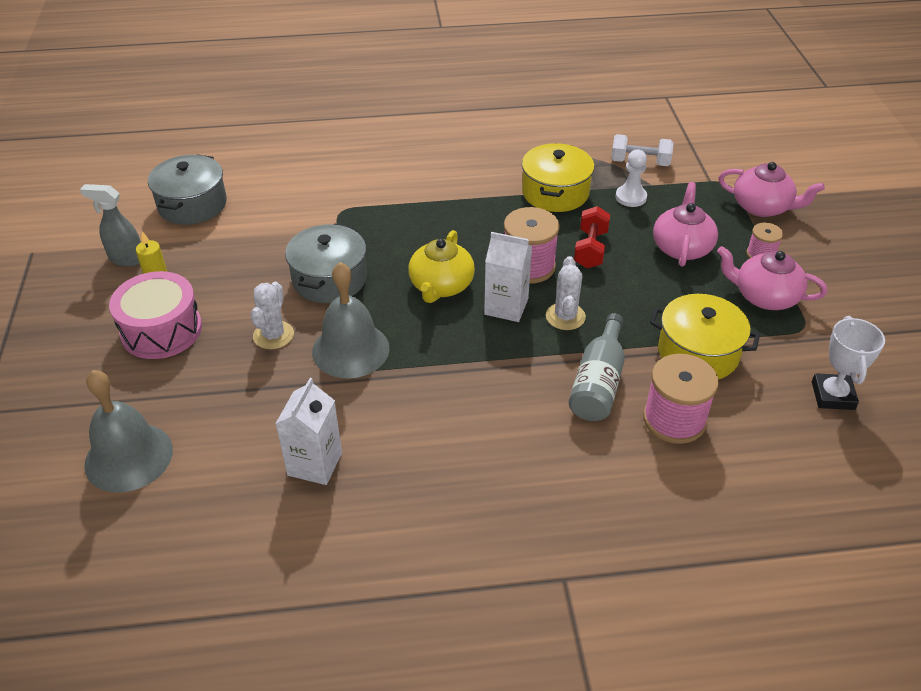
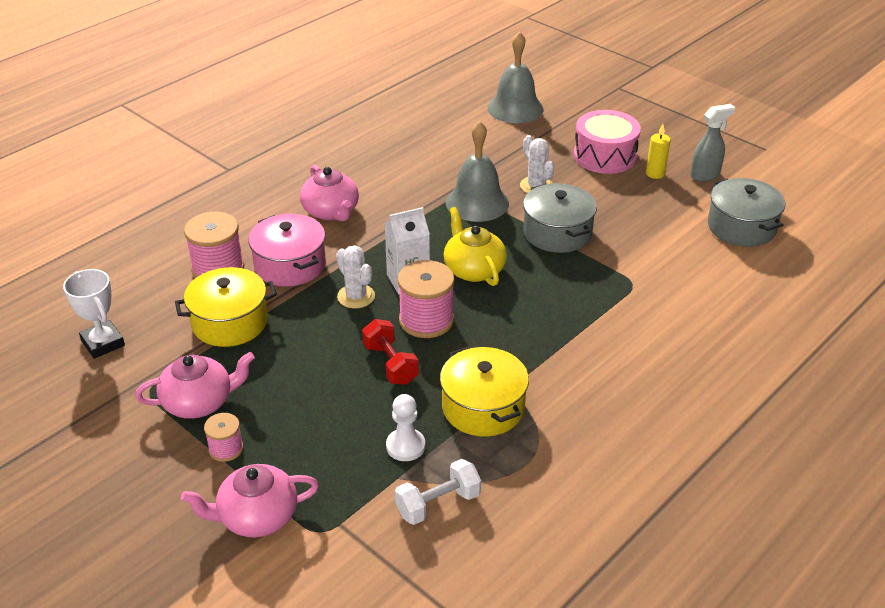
camera: 140 degrees right, 5 degrees down
white carton [275,378,342,485] -> none
grey bottle [569,313,625,421] -> pink pot [248,214,326,287]
pink teapot [653,182,718,267] -> pink teapot moved to [300,165,359,221]

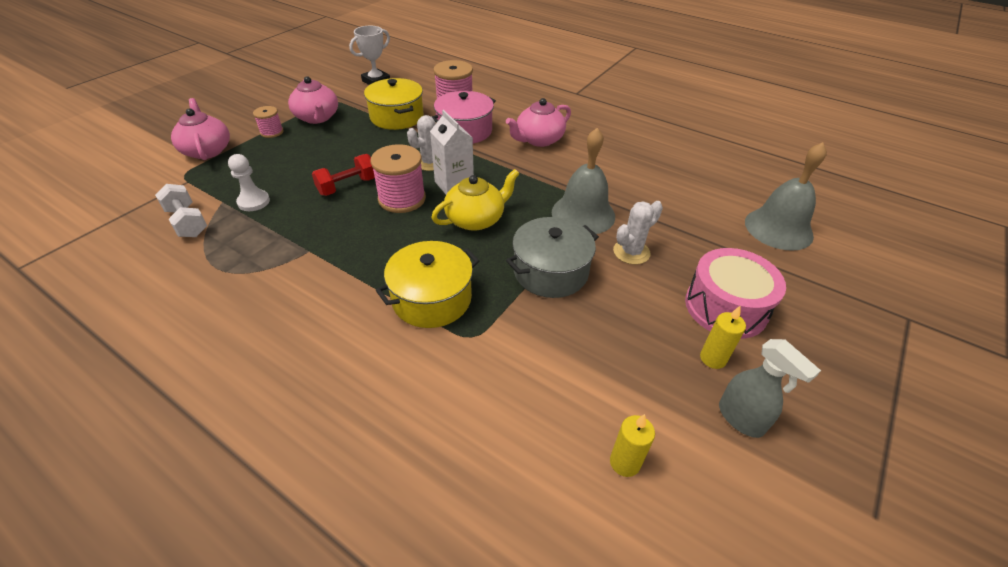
camera: 80 degrees right, 5 degrees up
yellow pot [440,346,529,437] -> yellow pot moved to [376,241,479,328]
grey pot [708,178,785,247] -> yellow candle [610,414,655,477]

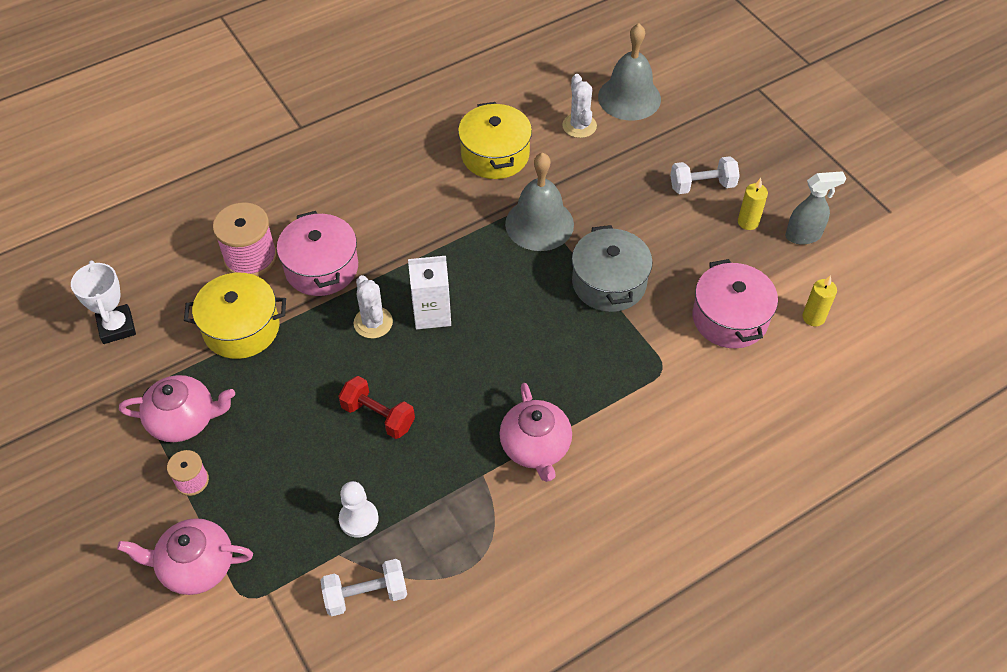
camera: 65 degrees left, 10 degrees up
red dumbbell [312,154,375,196] -> red dumbbell turned 45 degrees counterclockwise [338,376,415,439]
pink spool [370,144,426,213] -> none
yellow pot [376,241,479,328] -> yellow pot moved to [458,102,532,179]
yellow teapot [431,169,520,231] -> none
pink teapot [506,98,571,147] -> pink teapot moved to [499,383,572,482]
white cactus [613,201,663,264] -> white cactus moved to [562,74,597,138]
pink drum [685,248,786,339] -> white dumbbell [670,156,740,194]
none -> pink pot [692,259,778,349]

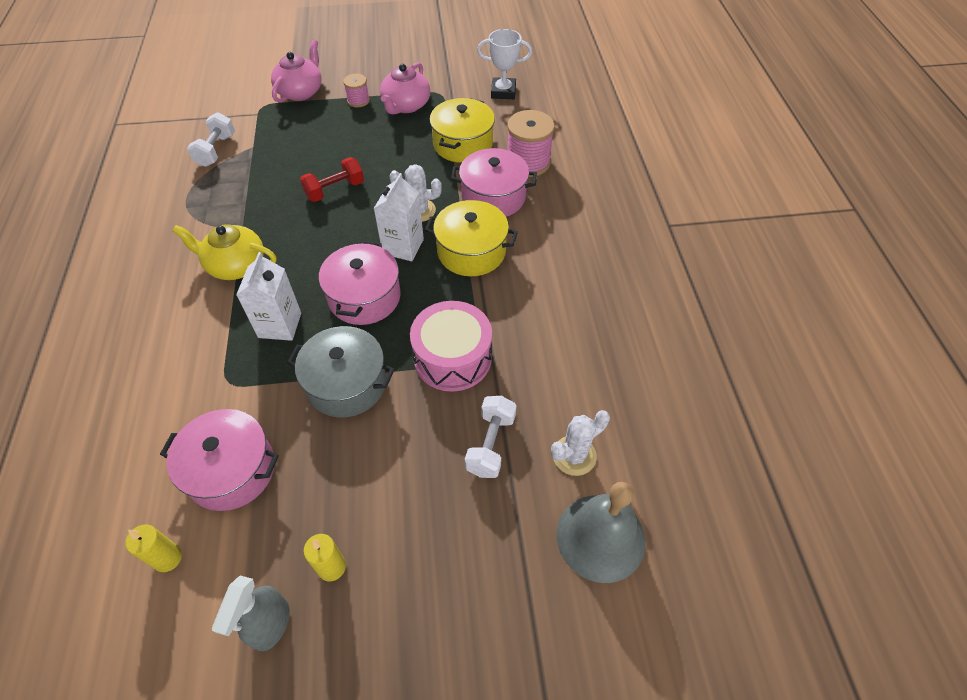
camera: 115 degrees right, 0 degrees up
white pawn [339,481,379,538] -> none
yellow pot [458,102,532,179] -> yellow pot moved to [425,200,518,276]
pink teapot [499,383,572,482] -> yellow teapot [172,224,276,280]
grey bell [505,152,574,251] -> pink drum [410,301,492,392]
white cactus [562,74,597,138] -> white cactus turned 45 degrees counterclockwise [551,410,610,476]
white dumbbell [670,156,740,194] -> white dumbbell moved to [465,396,516,478]
none -> white carton [236,252,301,341]
none -> pink pot [319,241,401,325]

